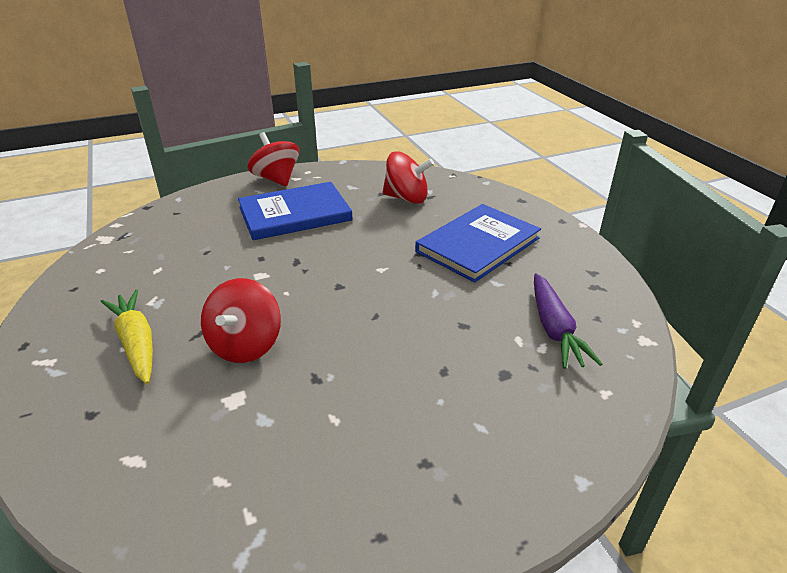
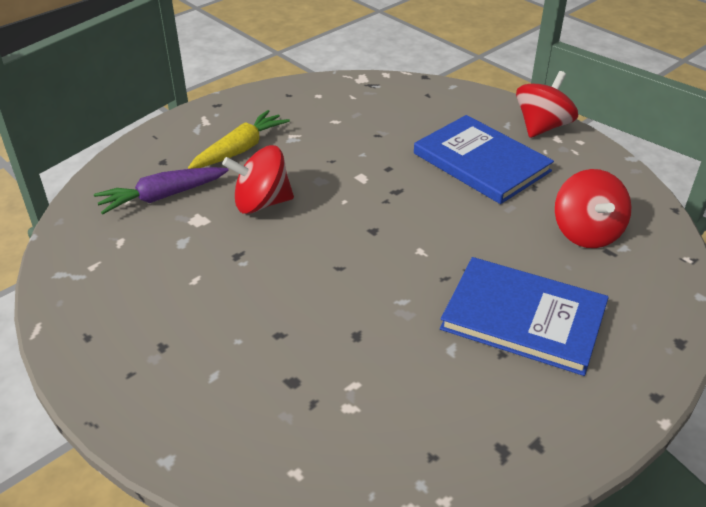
camera: 70 degrees right, 5 degrees up
purple carrot [534,273,602,369] -> purple carrot moved to [94,167,229,215]

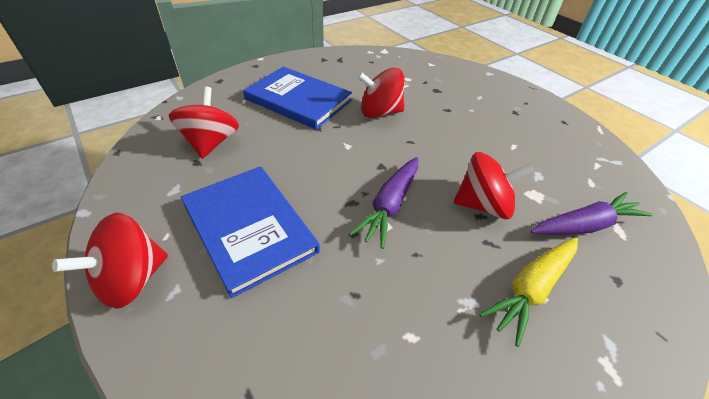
camera: 175 degrees left, 5 degrees up
none -> purple carrot [349,157,418,249]
none -> red spinning top [357,68,405,118]

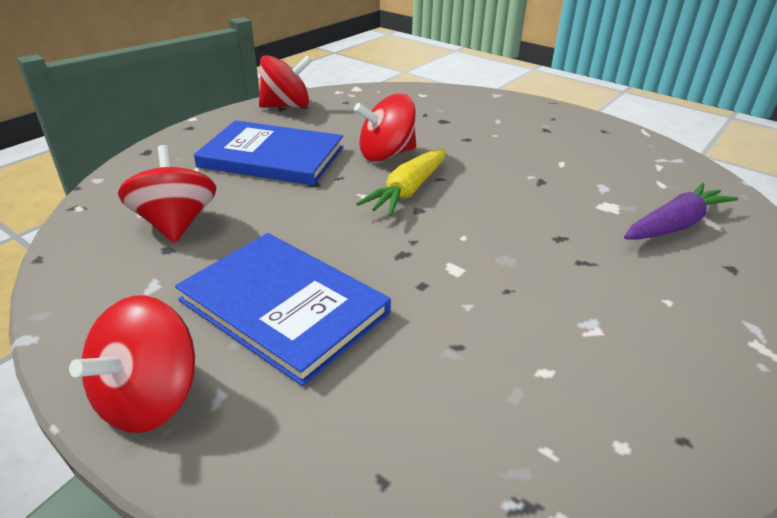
camera: 15 degrees left, 10 degrees down
purple carrot [349,157,418,249] -> none
red spinning top [454,152,535,219] -> red spinning top moved to [259,55,312,108]
yellow carrot [479,238,578,347] -> yellow carrot moved to [356,148,446,216]

